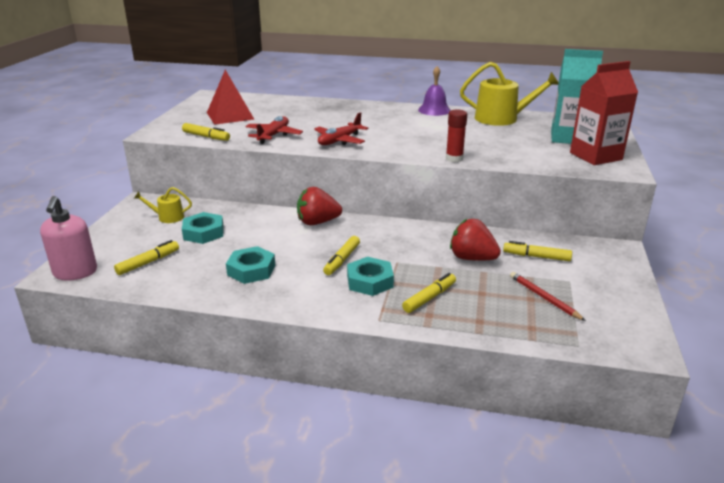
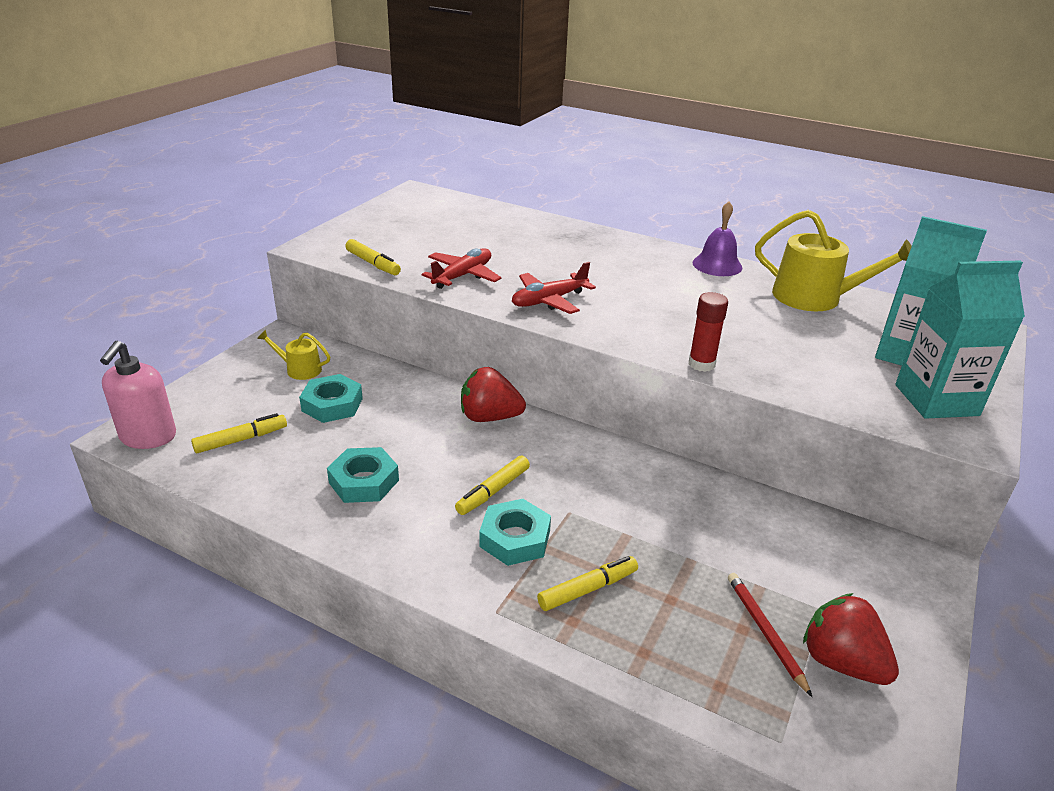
camera: 15 degrees right, 5 degrees up
red pyramid [207,70,254,125] -> none
red strawberry [450,219,501,261] -> red strawberry moved to [803,593,899,685]
yellow marker [503,241,572,261] -> none
red carton [570,61,638,165] -> turquoise carton [895,261,1025,419]

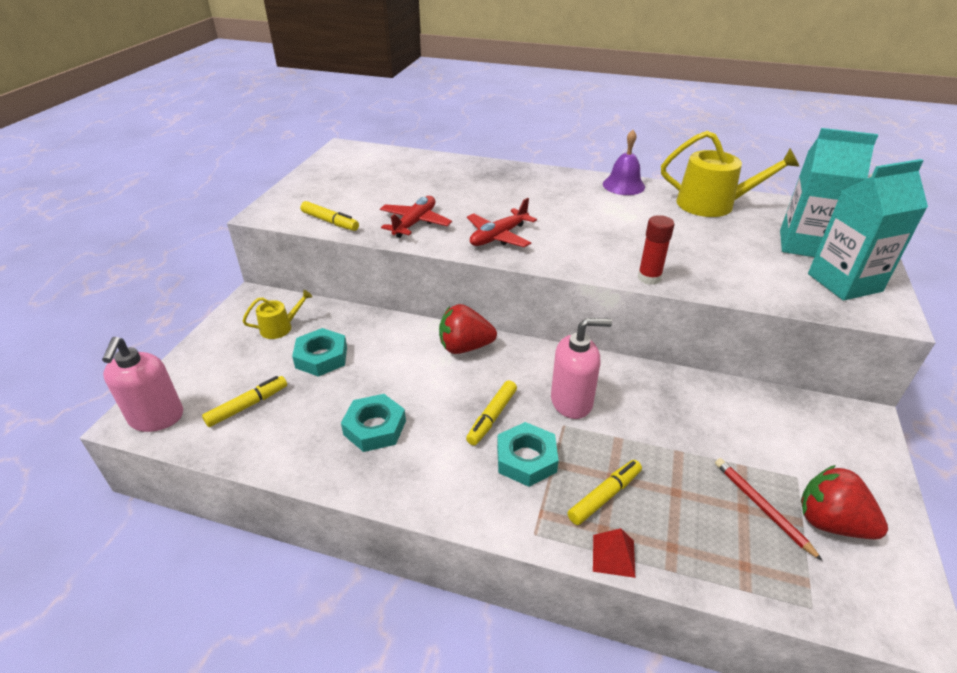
camera: 10 degrees left, 5 degrees up
yellow watering can [257,330,330,380] -> yellow watering can turned 150 degrees clockwise [242,290,312,339]
none -> pink soap dispenser [551,318,612,419]
none -> red pyramid [593,528,635,578]

